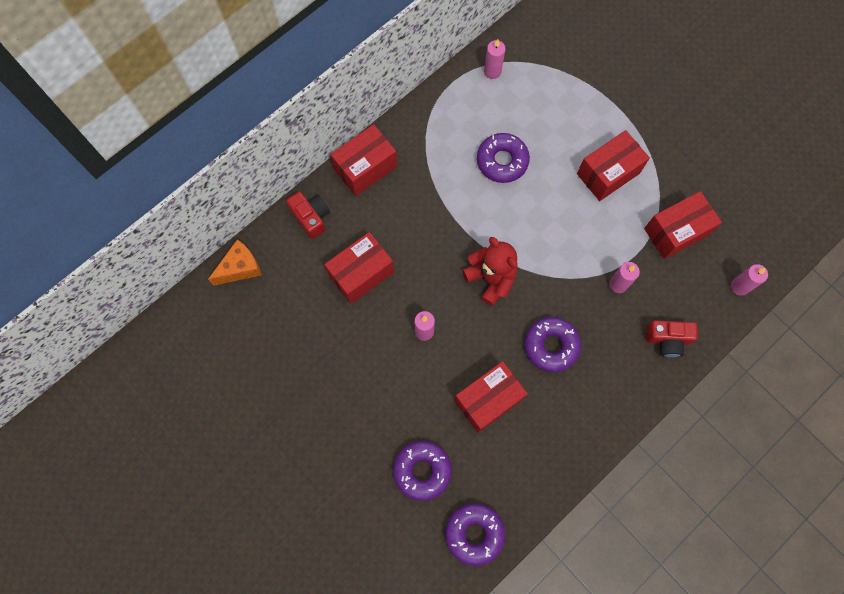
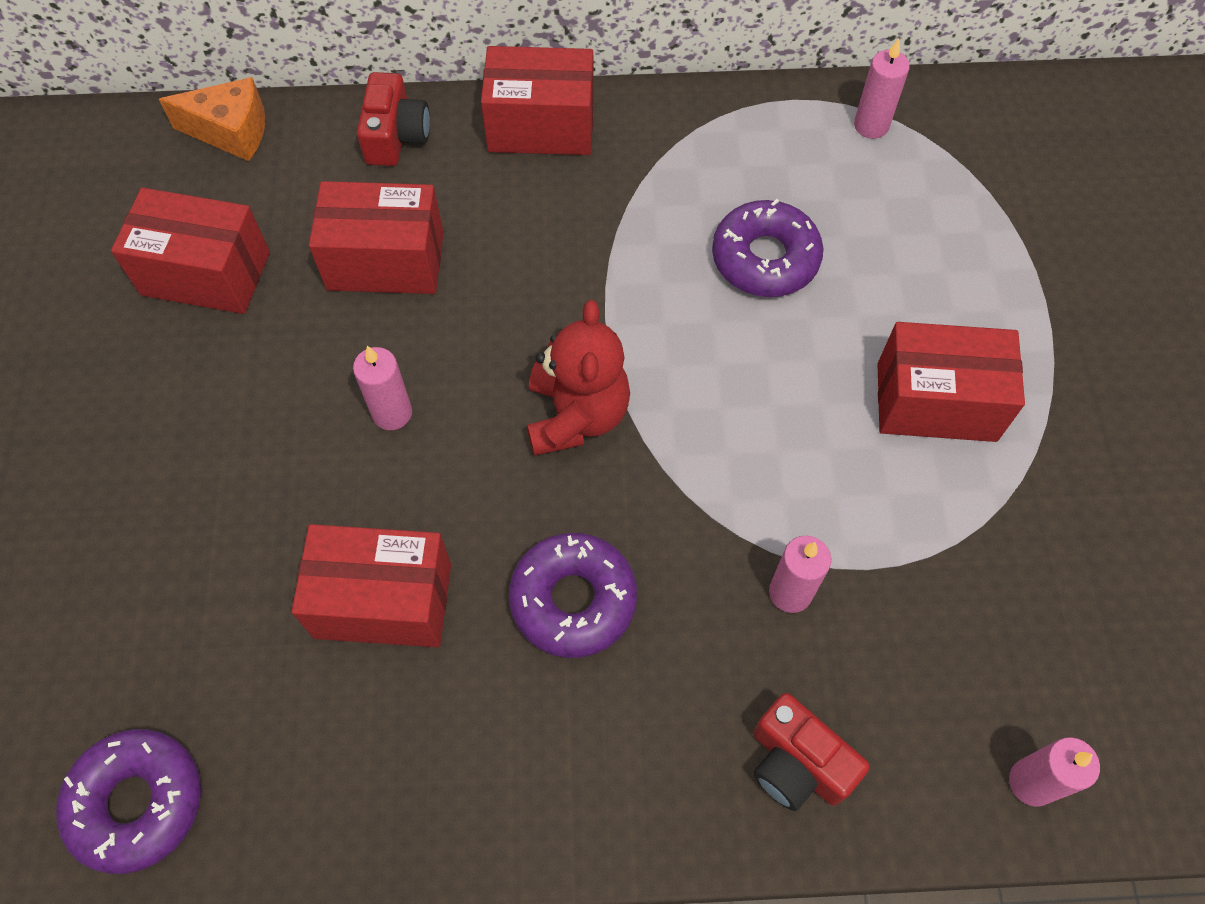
camera: 40 degrees right, 10 degrees down
purple donut [393,441,452,501] -> none
red box [644,191,722,259] -> red box moved to [111,188,270,314]

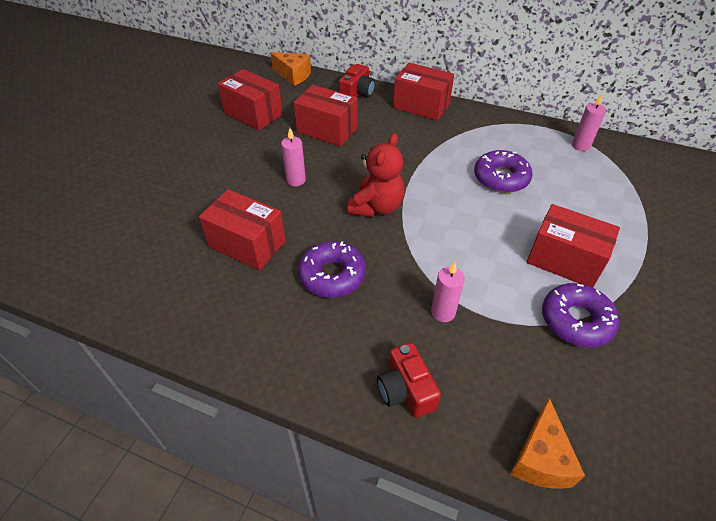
camera: 25 degrees right, 15 degrees down
purple donut [56,729,201,874] -> purple donut moved to [542,283,620,348]
pink candle [1009,737,1100,807] -> orange cheese [510,398,585,489]

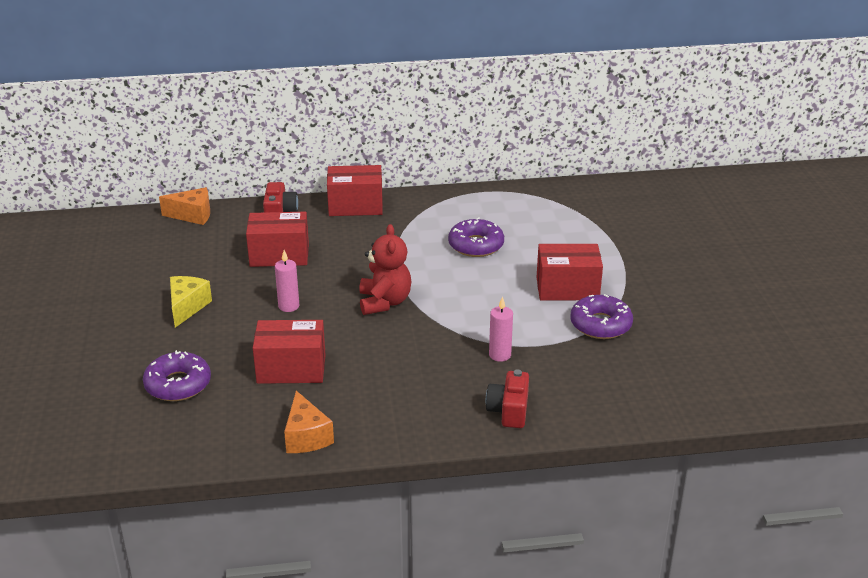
camera: 30 degrees left, 15 degrees down
red box [217,69,283,130] -> none
purple donut [298,241,366,298] -> purple donut moved to [143,350,211,401]
red camera [377,342,441,418] -> red camera turned 60 degrees clockwise [486,369,529,428]
orange cheese [510,398,585,489] -> orange cheese moved to [284,391,334,453]
pink candle [572,93,606,151] -> none
none -> yellow cheese [170,276,212,328]

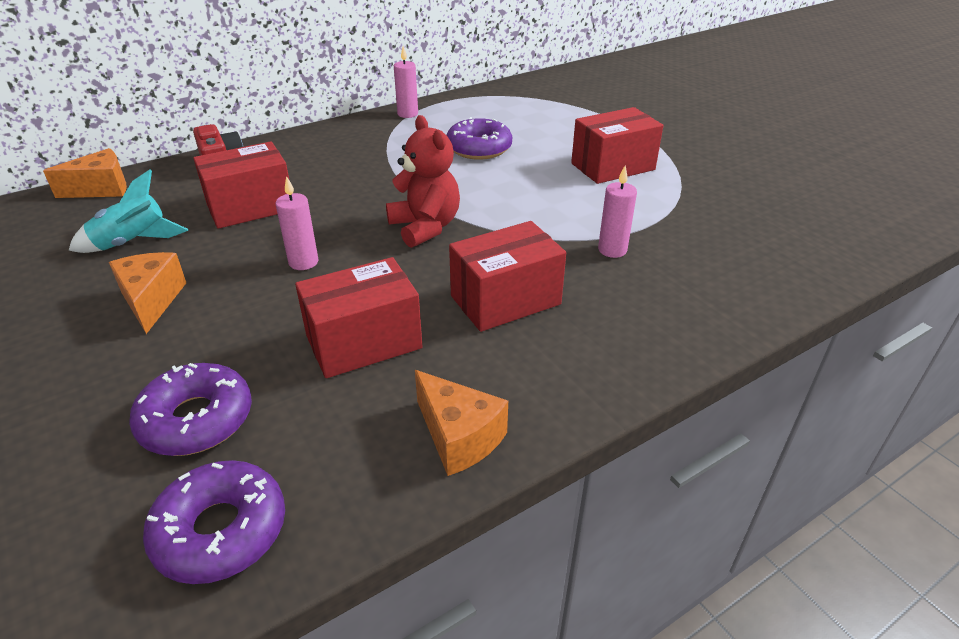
camera: 25 degrees left, 5 degrees up
yellow cheese [170,276,212,328] -> orange cheese [109,252,186,334]
red box [327,165,383,216] -> red box moved to [449,221,566,332]
red camera [486,369,529,428] -> none
purple donut [570,294,633,339] -> purple donut moved to [143,460,285,584]
none -> turquoise rocket [69,169,188,253]
none -> pink candle [394,46,418,118]

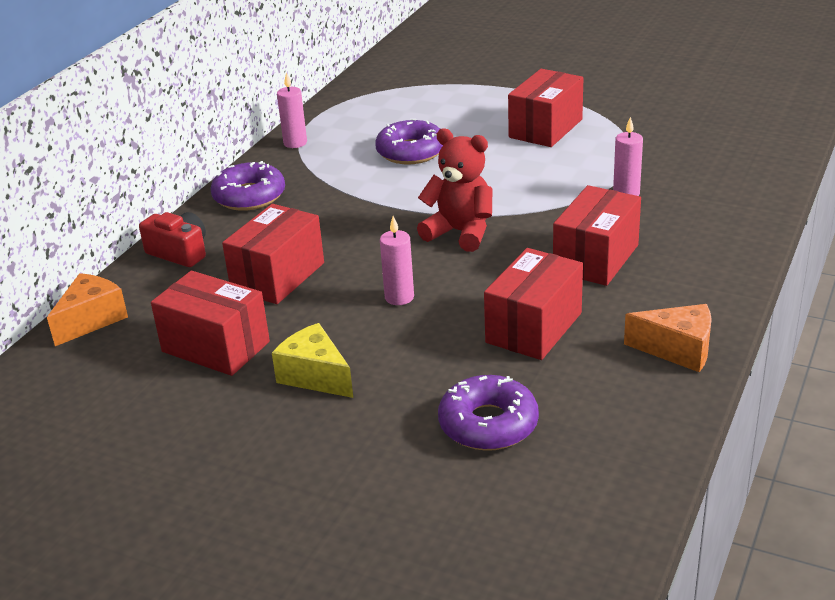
camera: 30 degrees left, 5 degrees down
turquoise rocket [69,169,188,253] -> red box [151,271,270,376]
orange cheese [109,252,186,334] -> yellow cheese [272,323,353,398]
purple donut [143,460,285,584] -> purple donut moved to [211,161,285,211]

